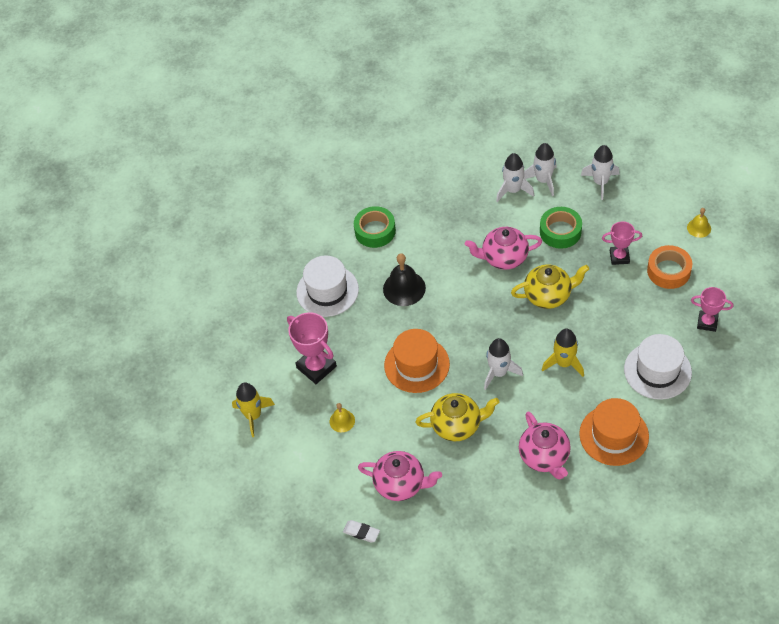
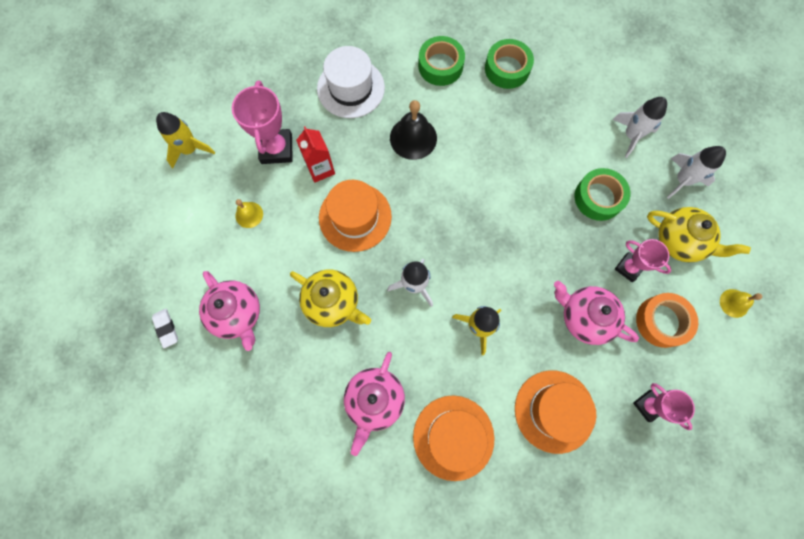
camera: 35 degrees right, 20 degrees up
pink teapot [465,227,542,270] -> pink teapot moved to [554,281,639,345]
white rocket [496,153,534,202] -> none
yellow teapot [511,264,589,309] -> yellow teapot moved to [647,207,751,262]
white hat [624,334,692,400] -> orange hat [515,370,596,454]
none -> red carton [296,126,335,183]
none -> green tape [485,39,534,89]

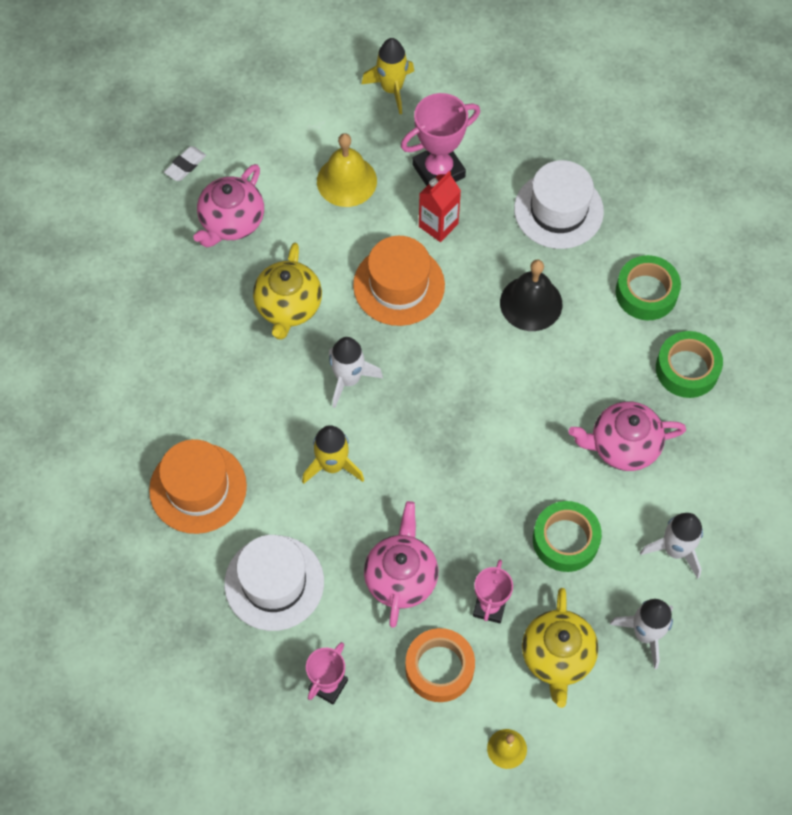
camera: 65 degrees right, 10 degrees down
yellow bell [235,199,263,228] -> yellow bell [317,133,377,207], size x1.78
pink teapot [344,352,405,456] -> pink teapot moved to [568,401,686,471]
orange hat [515,370,596,454] -> white hat [224,535,324,631]

